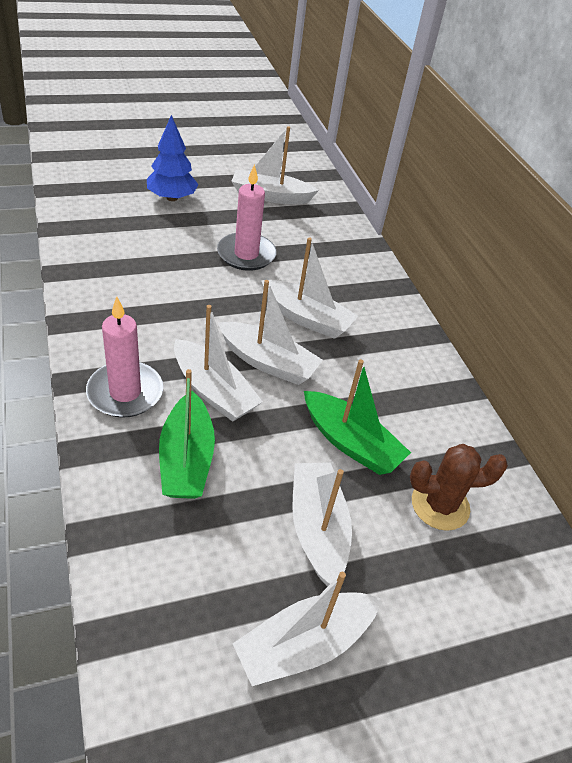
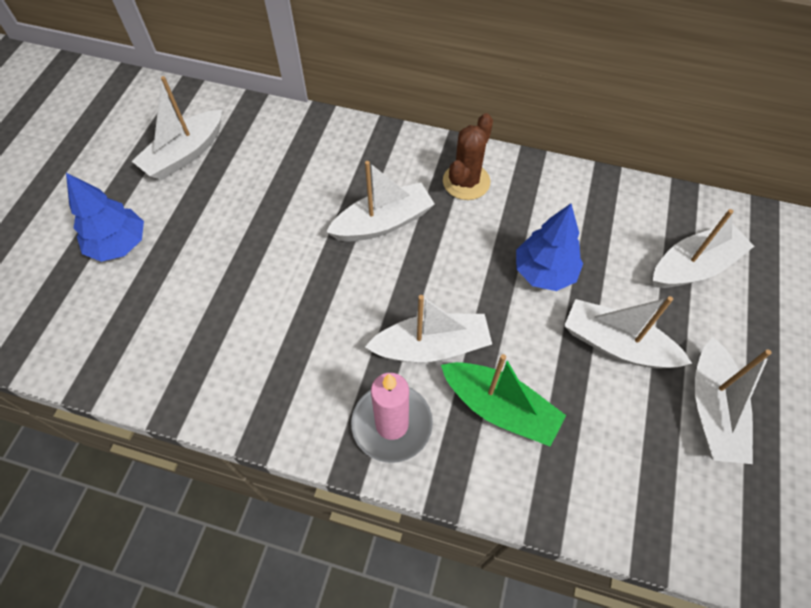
camera: 50 degrees left, 15 degrees up
pink candle [217,164,276,271] -> none
white boat [218,280,323,385] -> white boat moved to [652,209,754,288]
green boat [304,359,411,475] -> blue tree [516,204,583,291]
brown cactus [410,444,508,531] -> brown cactus moved to [443,113,493,200]

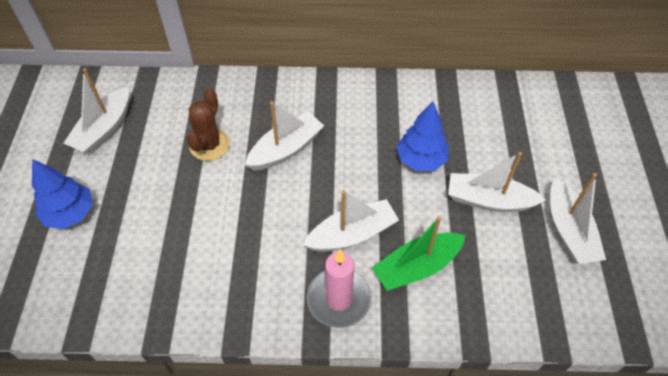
camera: 15 degrees left, 5 degrees down
green boat [441,354,566,447] -> green boat turned 135 degrees clockwise [372,216,466,291]
brown cactus [443,113,493,200] -> brown cactus moved to [186,89,230,161]
white boat [652,209,754,288] -> none

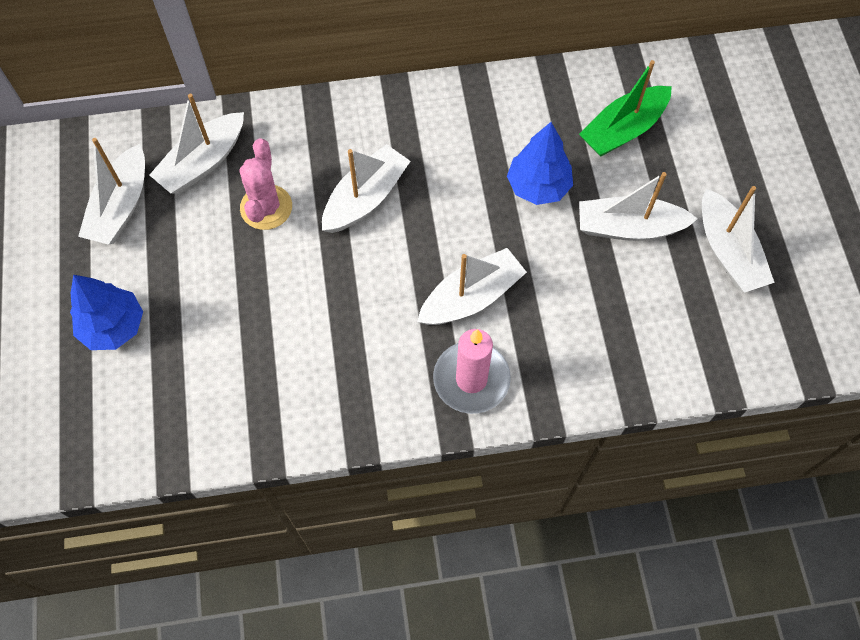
camera: 10 degrees left, 10 degrees up
brown cactus [186,89,230,161] -> pink cactus [240,138,292,230]
green boat [372,216,466,291] -> green boat moved to [579,60,672,156]
none -> white boat [150,94,244,194]

